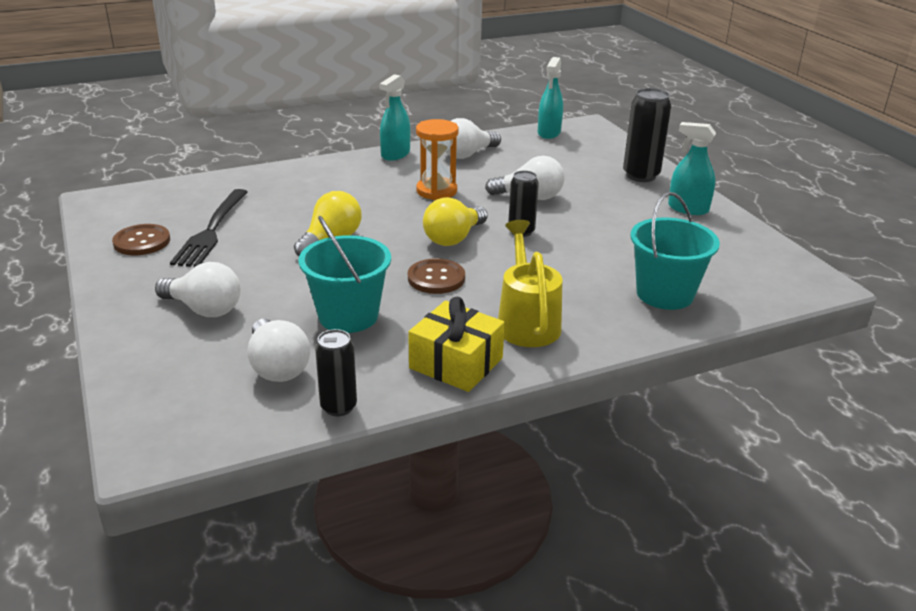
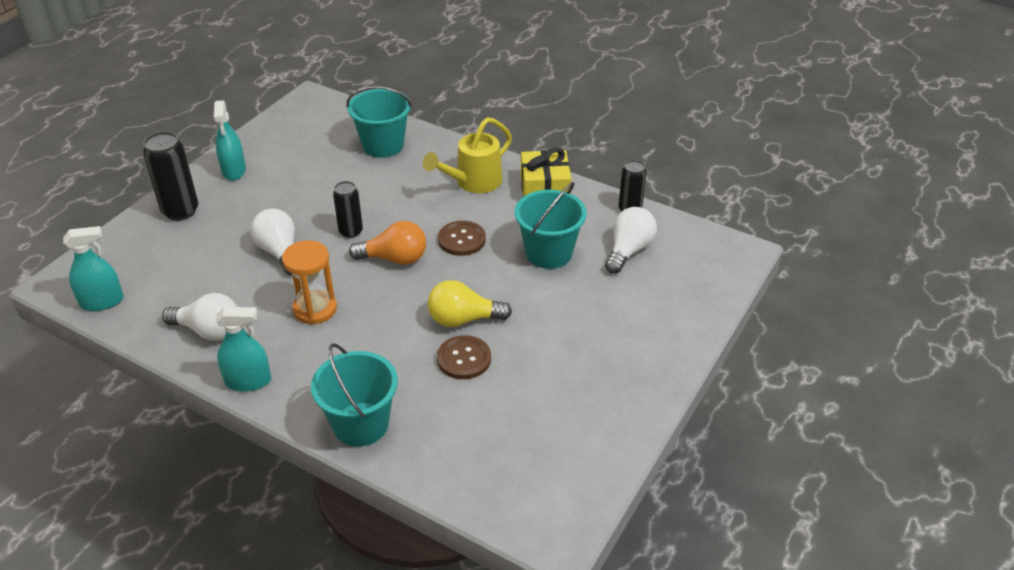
camera: 125 degrees left, 10 degrees up
brown button [112,224,170,255] -> brown button moved to [437,335,491,379]
white light bulb [155,262,240,317] -> none
black fork [170,189,248,267] -> none
yellow light bulb [423,197,488,246] -> orange light bulb [349,221,426,265]
none -> turquoise bucket [311,343,398,447]

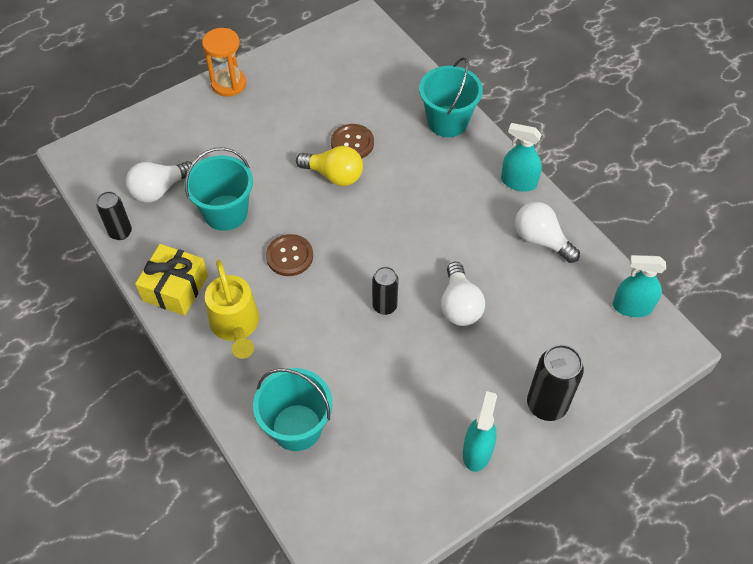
camera: 155 degrees left, 15 degrees up
orange hourglass [282,240,337,325] -> orange hourglass moved to [202,28,246,97]
orange light bulb [349,221,426,265] -> none
yellow watering can [423,117,512,193] -> yellow watering can turned 90 degrees clockwise [205,260,259,359]

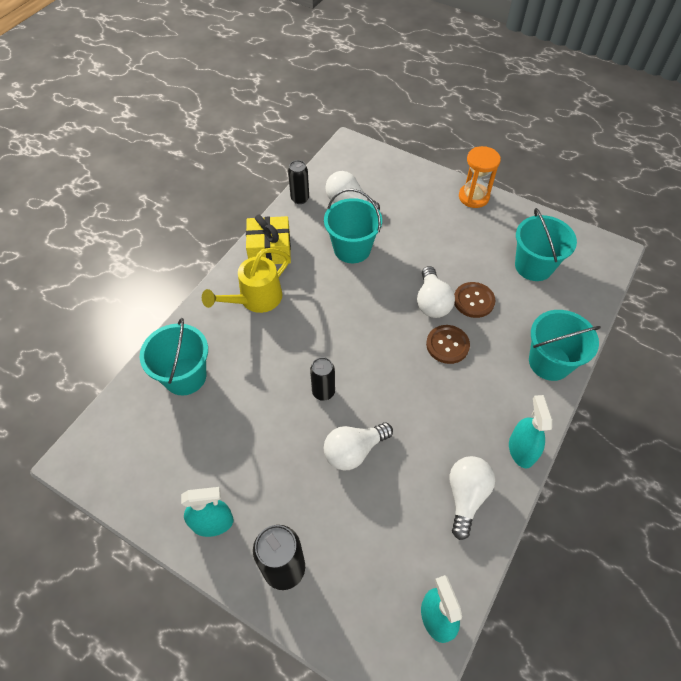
camera: 65 degrees right, 0 degrees up
brown button [266,234,313,276] -> brown button moved to [426,325,470,364]
yellow light bulb [296,146,363,186] -> white light bulb [417,266,455,318]
none -> turquoise bucket [515,208,577,281]

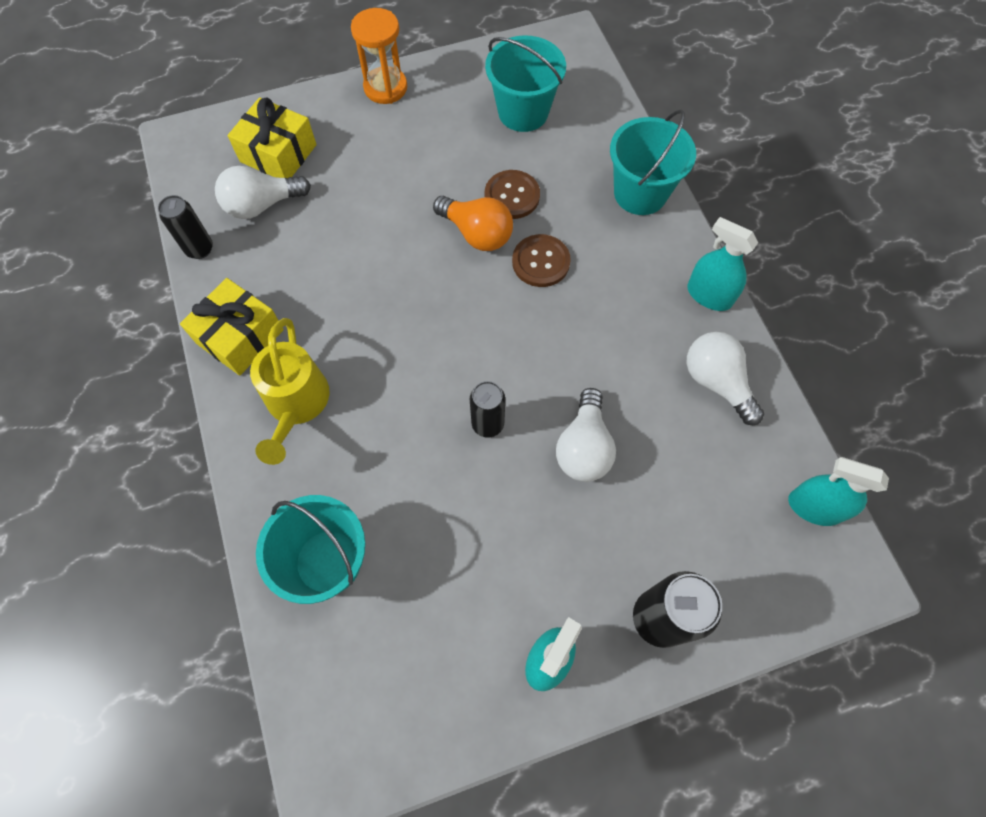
camera: 50 degrees left, 10 degrees up
turquoise bucket [324,189,382,263] -> none
white light bulb [417,266,455,318] -> orange light bulb [433,196,513,251]
none -> yellow gift [227,97,317,178]

